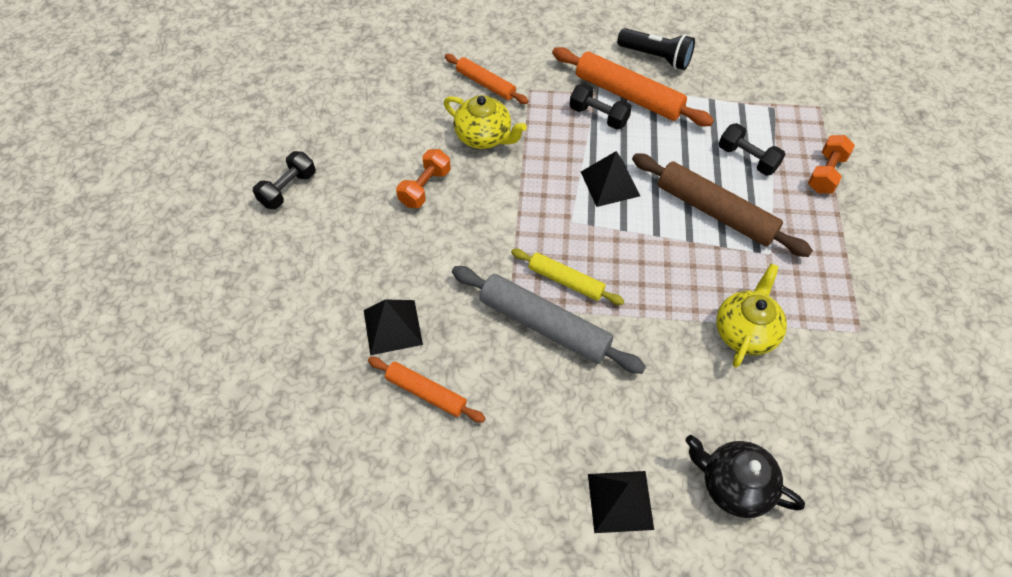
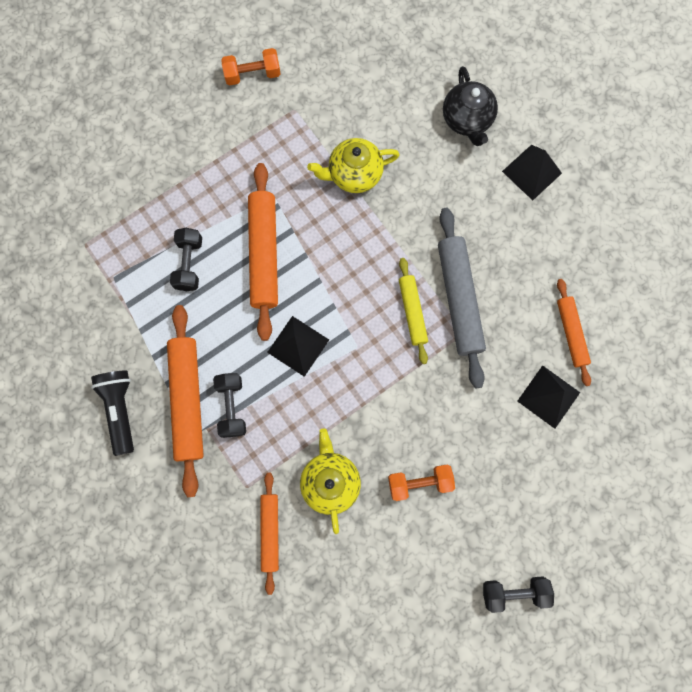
camera: 130 degrees left, 20 degrees up
brown rolling pin [632,153,813,257] -> orange rolling pin [248,163,278,341]
orange dumbbell [808,135,855,193] -> orange dumbbell moved to [221,48,281,85]

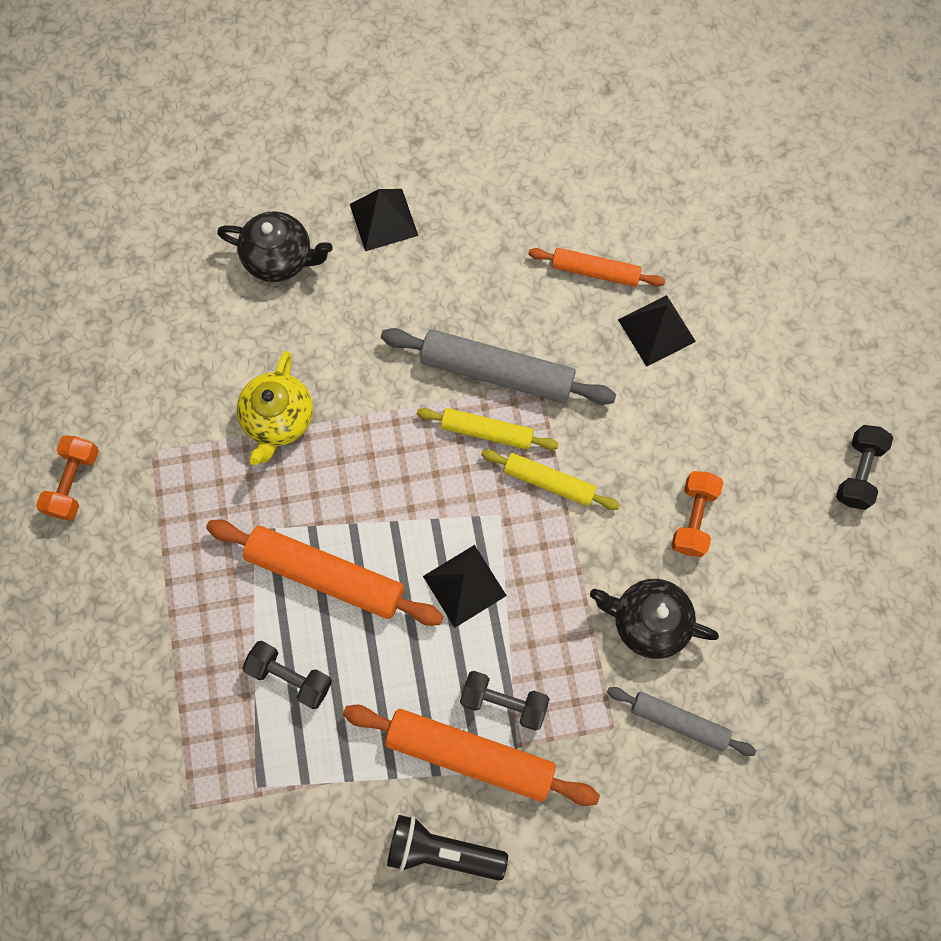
camera: 65 degrees left, 5 degrees down
orange rolling pin [260,473,279,595] -> grey rolling pin [607,687,756,756]
yellow teapot [300,429,361,534] -> black teapot [590,579,719,659]
none -> yellow rolling pin [481,449,620,510]

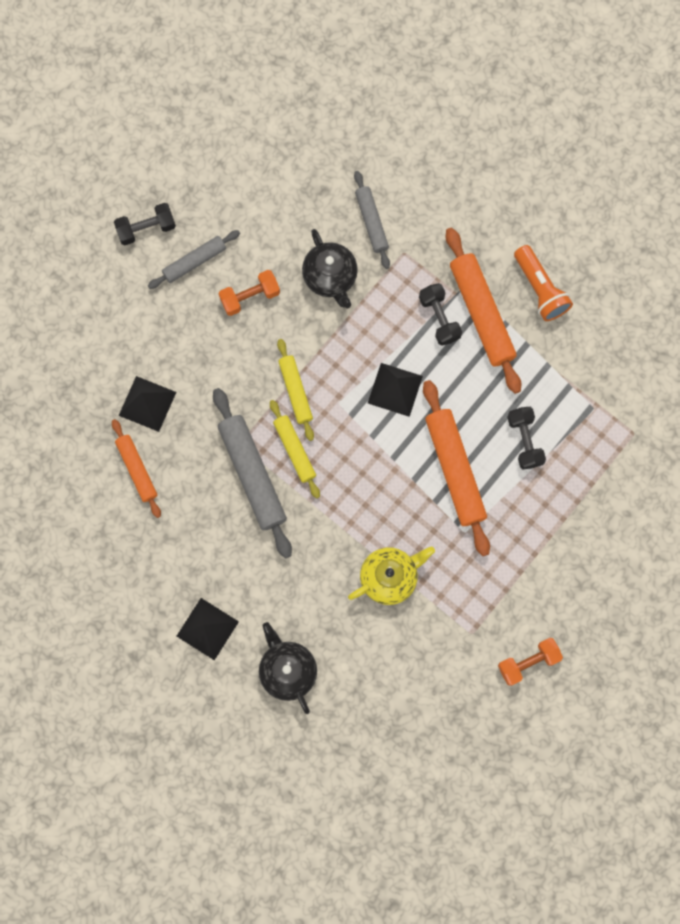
camera: 130 degrees left, 5 degrees up
black flashlight [387,815,508,881] -> orange flashlight [514,245,573,321]
none -> grey rolling pin [148,230,240,289]

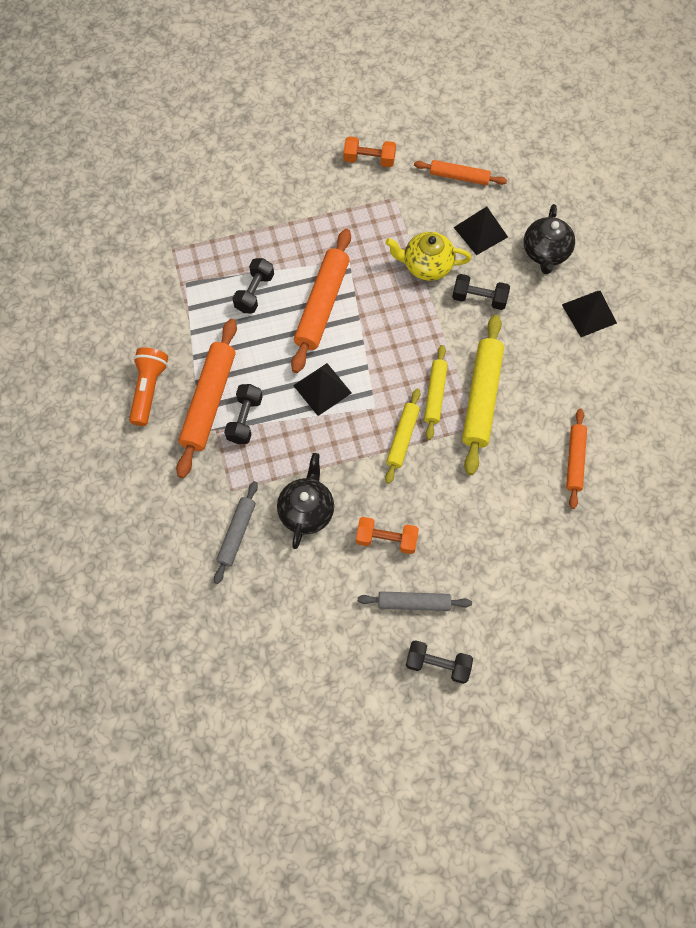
camera: 145 degrees left, 10 degrees down
black pyramid [119,376,176,432] -> black pyramid moved to [454,207,508,255]
grey rolling pin [213,388,292,558] -> yellow rolling pin [462,315,504,475]
none -> orange rolling pin [414,160,507,185]
none -> black dumbbell [452,274,510,310]

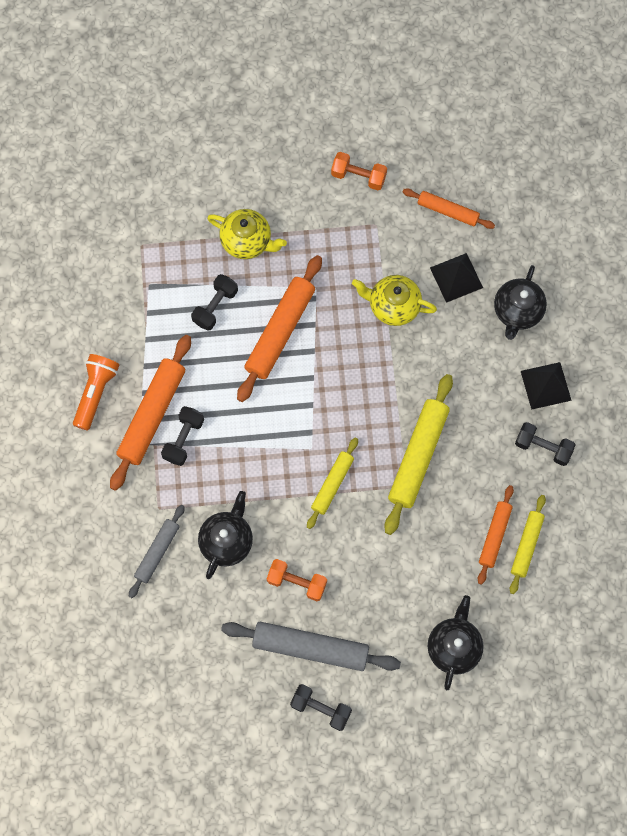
camera: 10 degrees right, 5 degrees up
black pyramid [293,363,352,416] -> none
grey rolling pin [358,591,472,611] -> grey rolling pin [221,622,401,671], size x1.69
yellow rolling pin [424,345,448,440] -> yellow rolling pin moved to [510,495,546,594]
black dumbbell [452,274,510,310] -> black dumbbell moved to [515,422,576,466]
none -> yellow teapot [207,209,287,259]
none -> black teapot [428,595,484,691]

